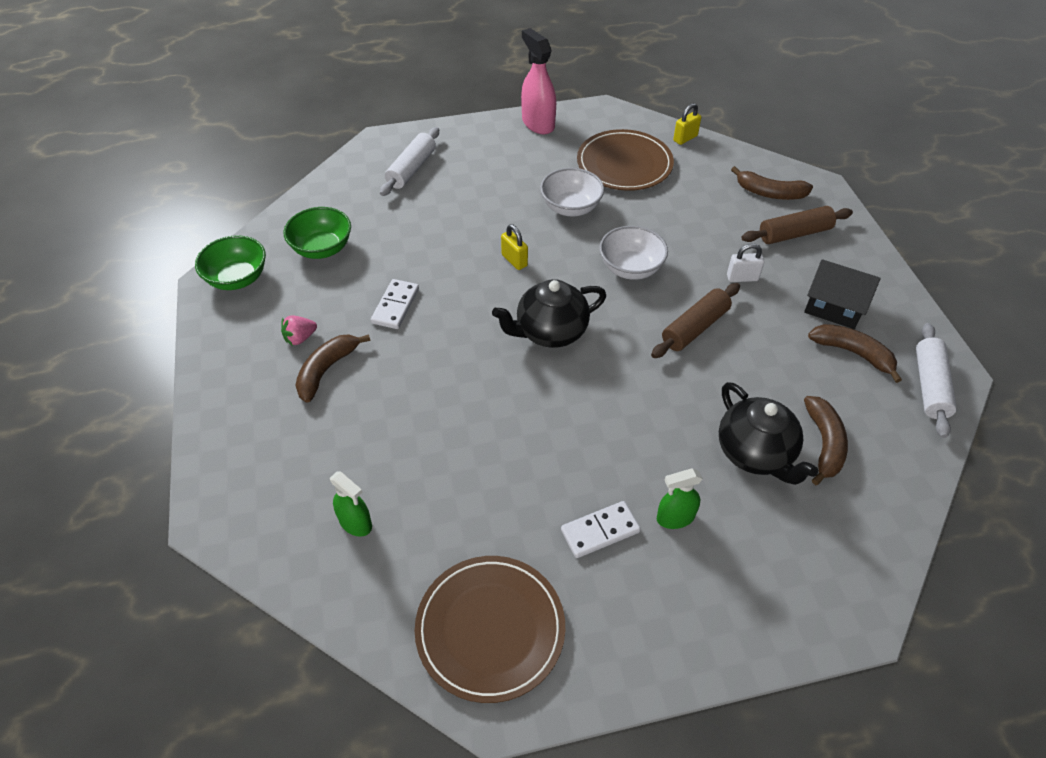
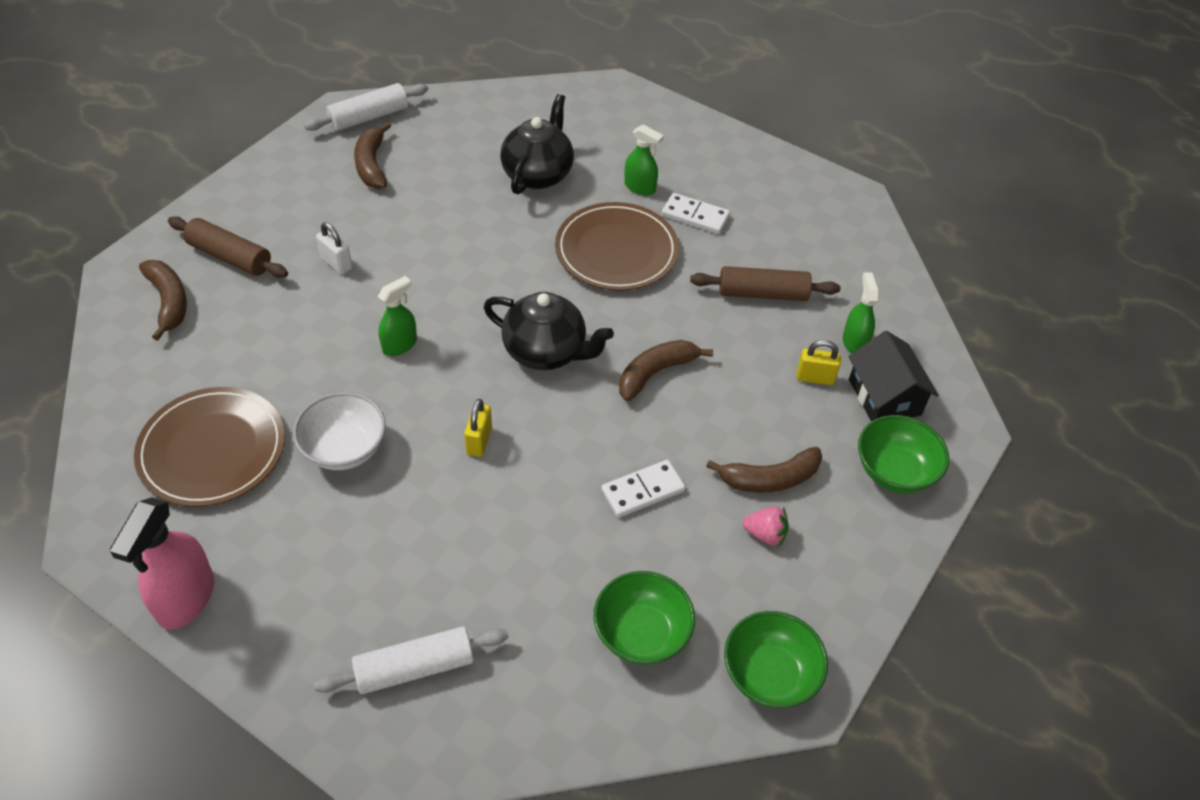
camera: 135 degrees left, 0 degrees up
brown plate [415,556,565,703] -> brown plate moved to [555,202,679,291]
white bowl [600,226,668,280] -> green spray bottle [378,276,417,356]
brown rolling pin [651,283,740,358] -> brown rolling pin moved to [690,266,841,301]
yellow padlock [673,103,701,145] -> yellow padlock moved to [797,340,841,385]
black house [804,259,881,329] -> black house moved to [848,331,939,422]
brown banana [804,396,848,485] -> brown banana moved to [619,340,713,401]
none -> green bowl [858,415,949,493]

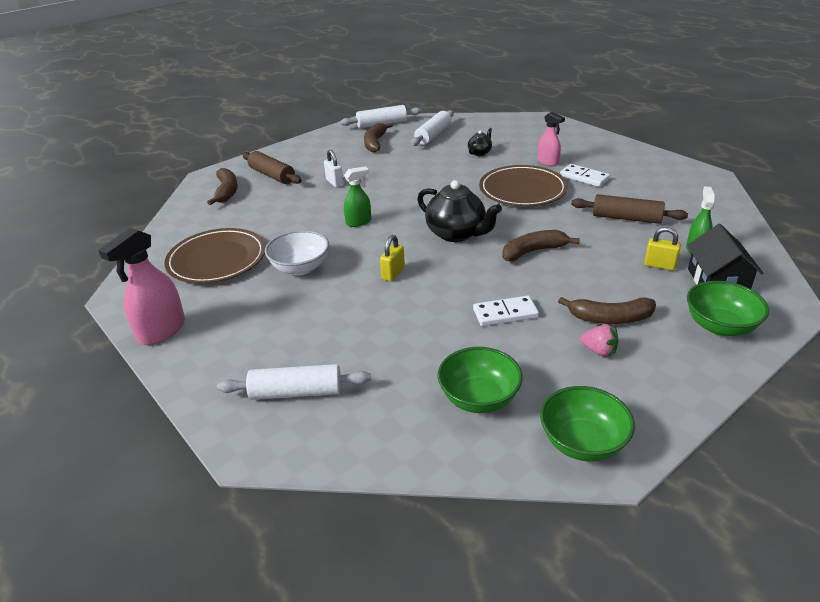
camera: 20 degrees right, 15 degrees down
black teapot [500,94,574,194] -> black teapot [468,128,492,156], size x0.50
green spray bottle [624,124,664,195] -> pink spray bottle [538,112,565,166]
none -> white rolling pin [411,110,454,146]

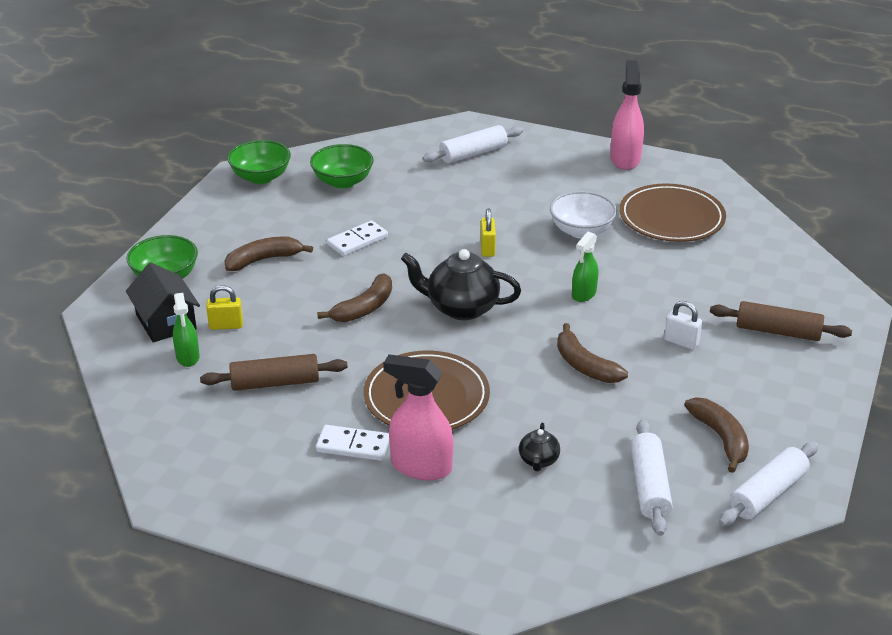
camera: 150 degrees right, 0 degrees up
brown banana [207,168,238,205] -> brown banana moved to [557,323,628,383]
pink spray bottle [538,112,565,166] -> pink spray bottle [383,354,454,480], size x1.61
pink strawberry [580,325,619,357] -> none

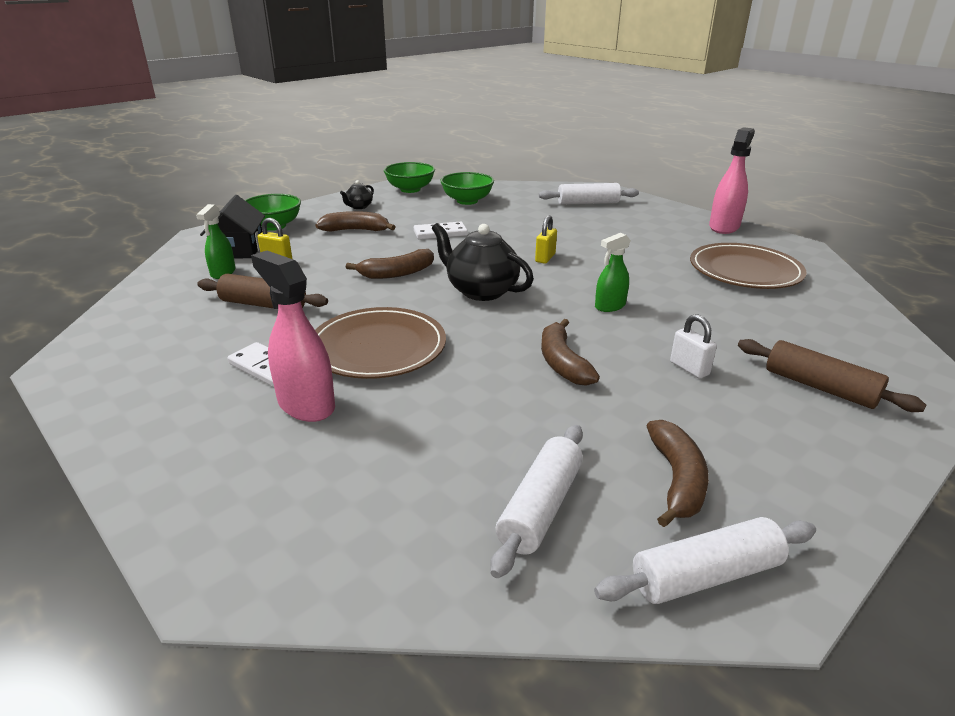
camera: 25 degrees right, 5 degrees down
black teapot [519,423,560,471] -> black teapot moved to [340,180,374,209]
white bowl [550,191,617,239] -> none

